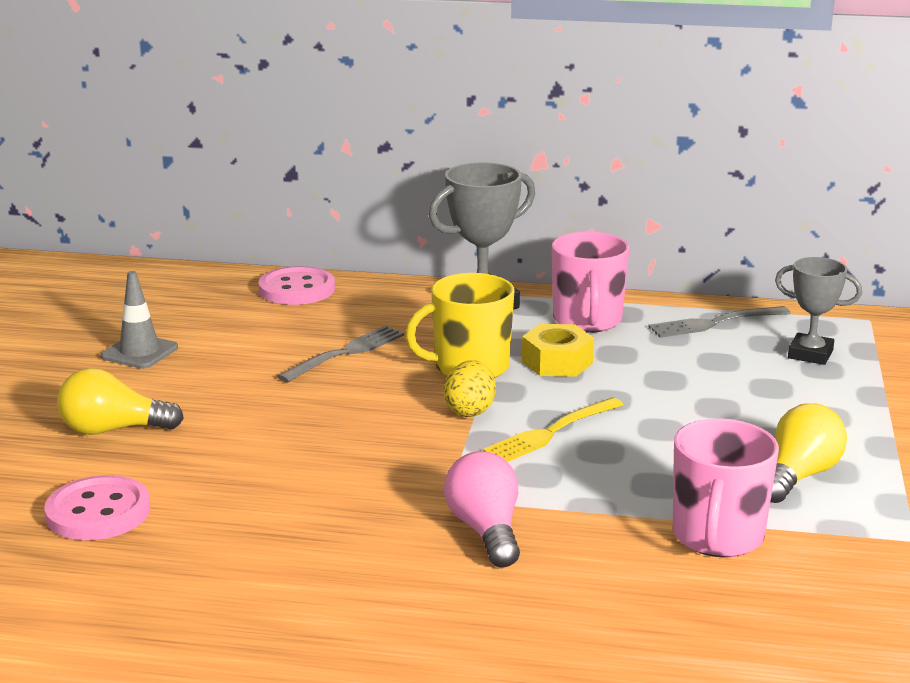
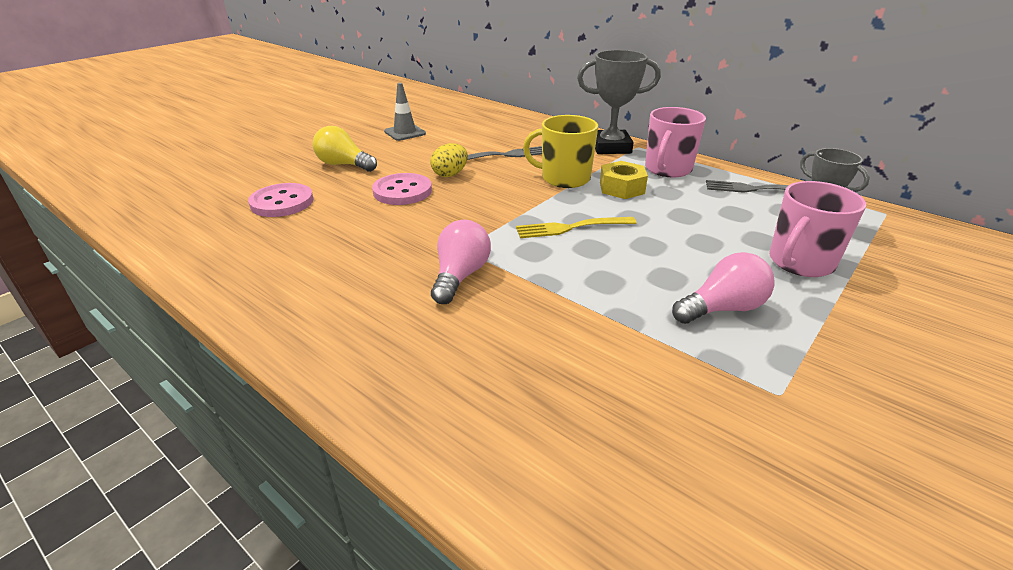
camera: 30 degrees right, 10 degrees up
pink button [258,266,335,305] -> pink button moved to [372,173,432,205]
yellow egg [444,360,496,417] -> yellow egg moved to [431,143,468,177]
pink mug [673,419,779,557] -> pink mug moved to [769,181,866,277]
yellow light bulb [770,403,847,503] -> pink light bulb [672,252,775,324]

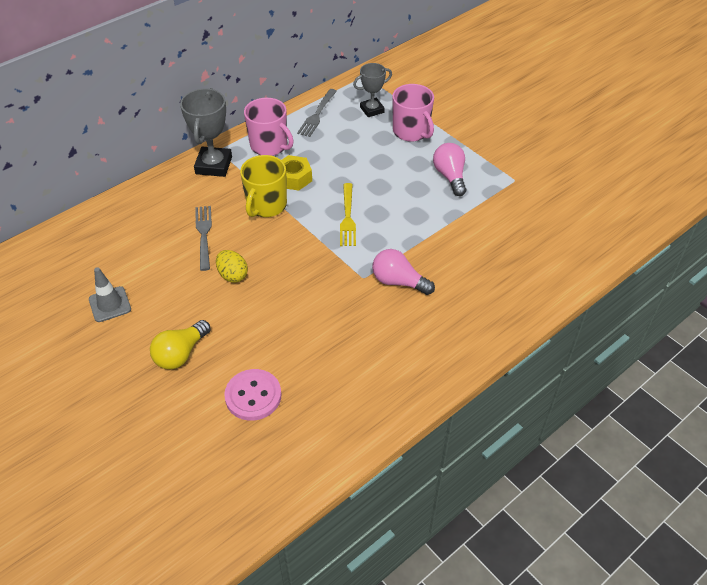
camera: 80 degrees left, 15 degrees up
pink button [372,173,432,205] -> none

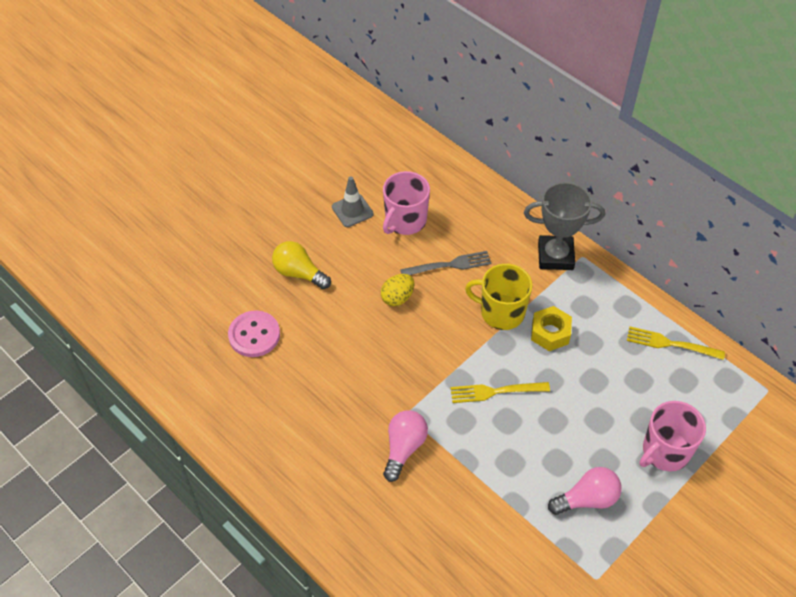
camera: 85 degrees right, 5 degrees up
pink mug [244,98,294,156] -> pink mug moved to [383,171,430,235]
grey fork [297,89,337,137] -> yellow fork [627,326,725,360]
grey trophy [353,63,392,117] -> none

